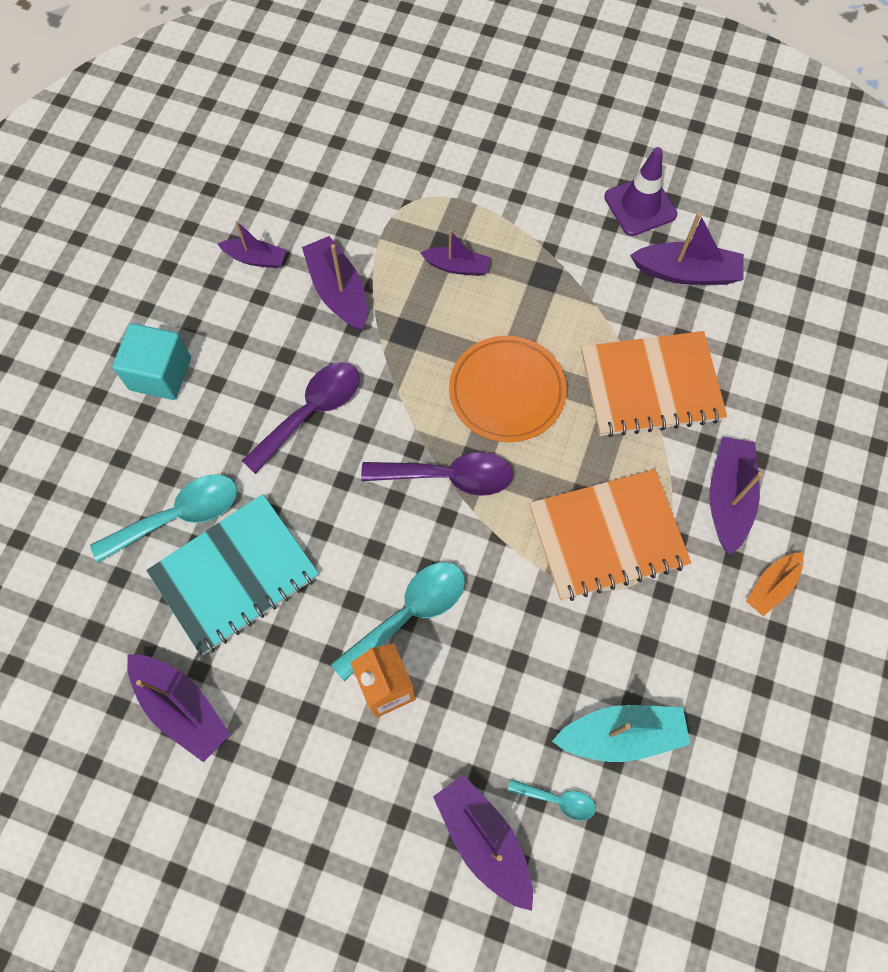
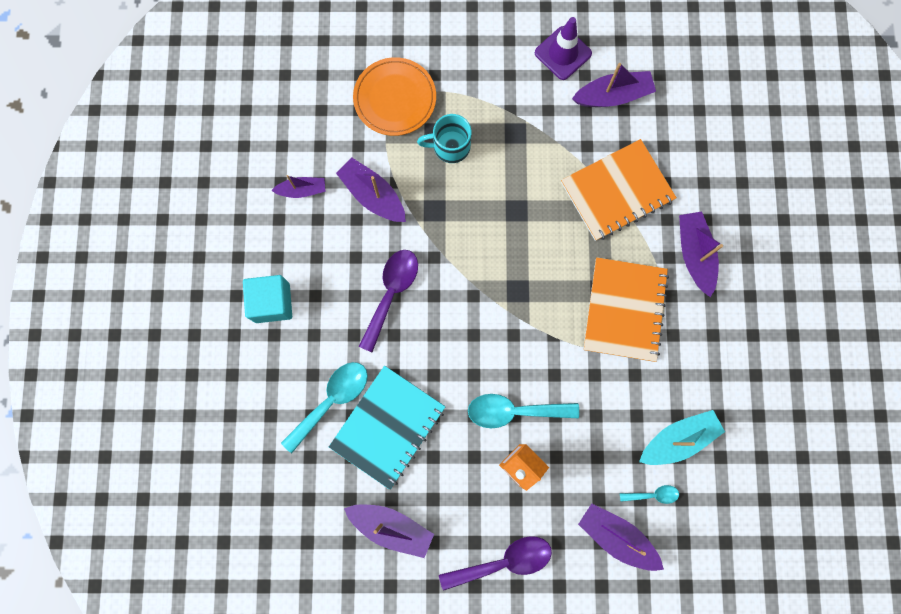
camera: 20 degrees left, 10 degrees up
turquoise spoon [331,562,465,681] -> turquoise spoon turned 120 degrees counterclockwise [468,394,579,428]
purple spoon [361,452,513,496] -> purple spoon moved to [439,536,552,591]
purple boat [420,229,490,276] -> turquoise mug [417,114,472,163]
orange plate [449,336,567,442] -> orange plate moved to [353,57,436,136]
orange notebook [529,469,691,601] -> orange notebook turned 45 degrees counterclockwise [583,257,669,362]
orange boat [746,552,804,616] -> none

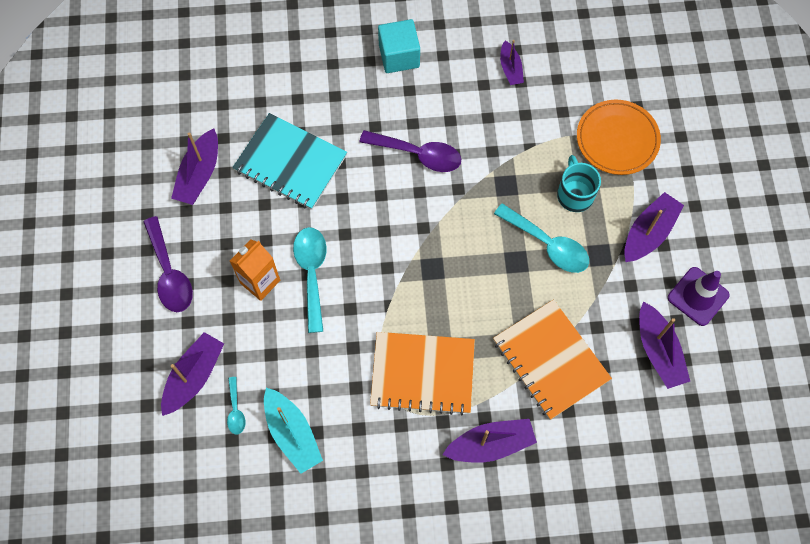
camera: 85 degrees right, 10 degrees down
turquoise spoon [281,362,368,453] -> turquoise spoon moved to [494,203,589,273]
purple boat [336,158,406,222] -> purple boat moved to [624,192,684,262]

